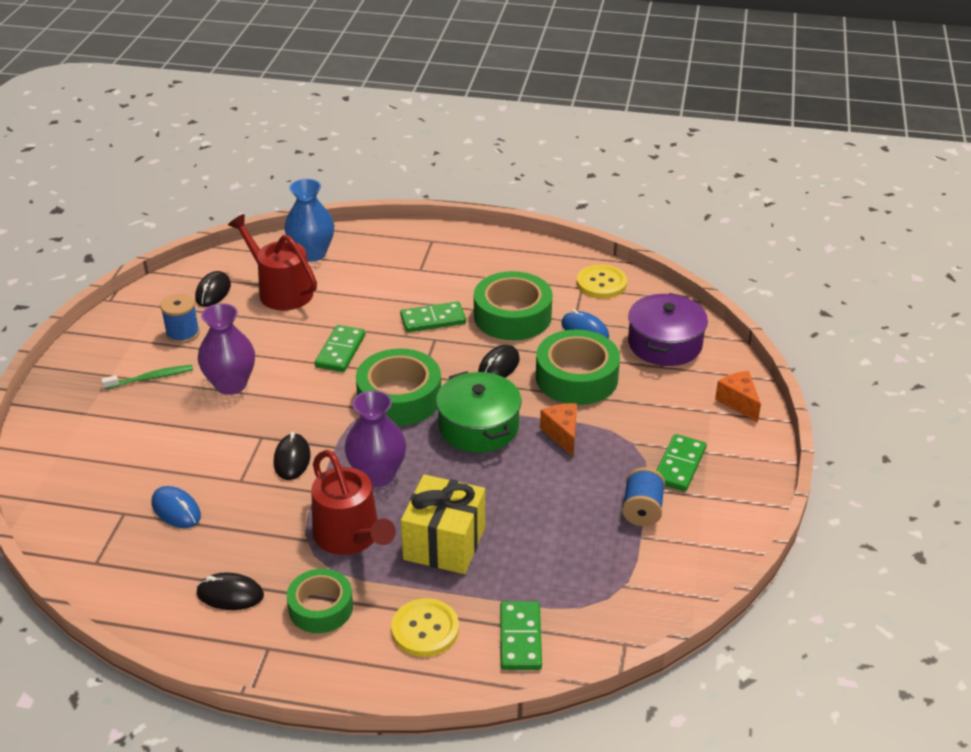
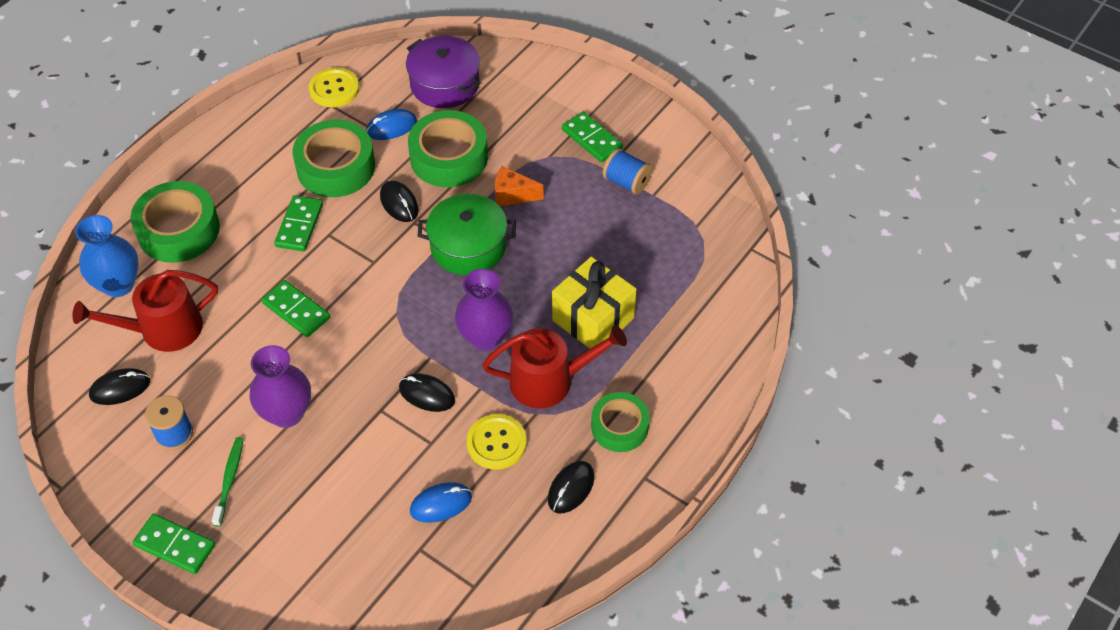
camera: 65 degrees left, 15 degrees up
black mouse [195,271,231,307] -> black mouse turned 60 degrees counterclockwise [89,368,150,405]
green tape [356,348,441,426] -> green tape moved to [130,181,220,263]
yellow button [391,598,459,657] -> yellow button moved to [467,414,527,470]
green domino [500,601,542,670] -> green domino moved to [133,514,215,574]
orange cheese [715,371,761,422] -> none

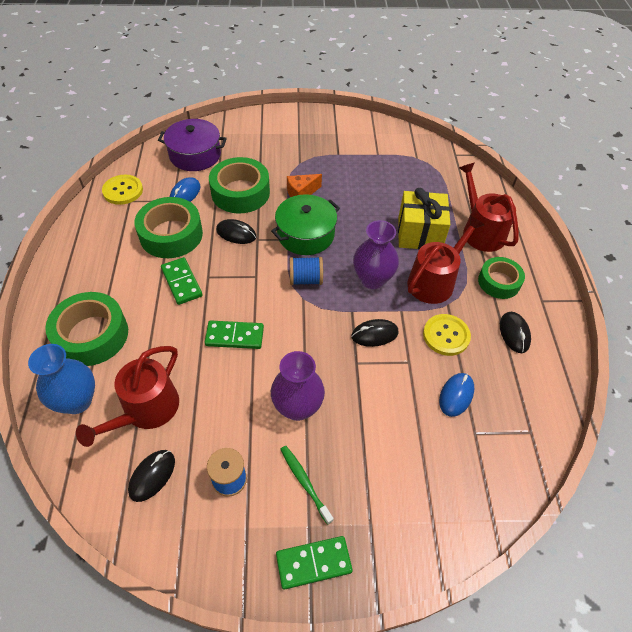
camera: 40 degrees left, 0 degrees up
green domino [562,111,623,162] -> none
blue spool [603,148,653,194] -> blue spool moved to [290,257,323,285]
none -> red watering can [459,162,519,252]

